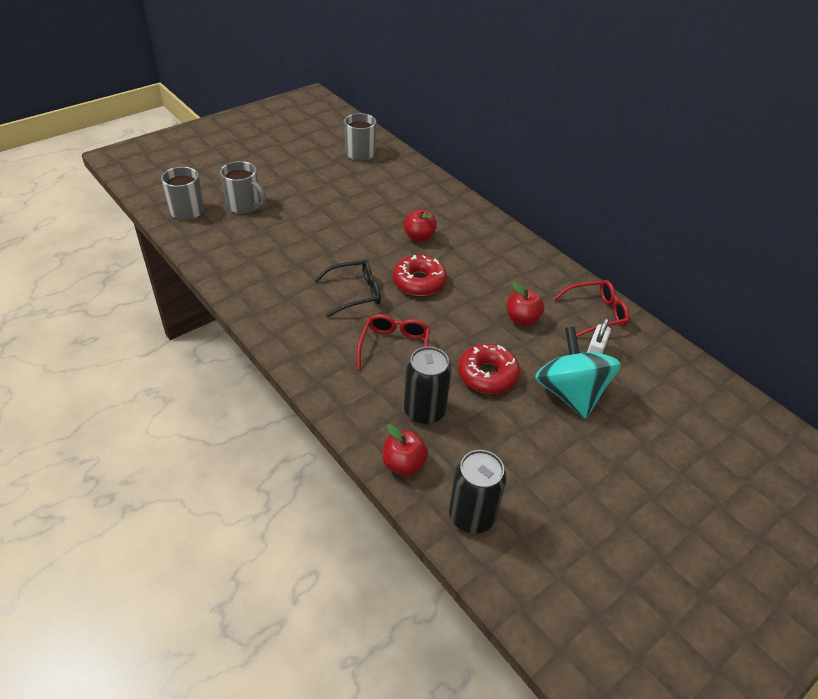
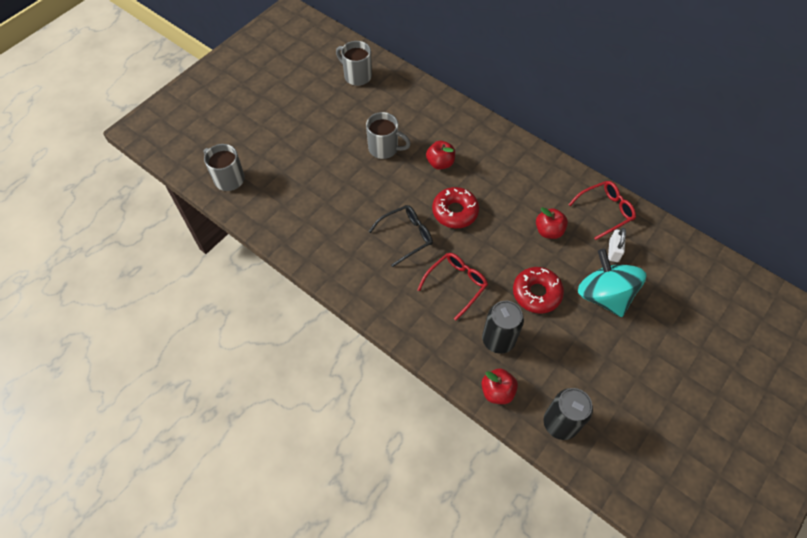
camera: 10 degrees left, 15 degrees up
grey mug [220,161,267,214] -> grey mug moved to [366,112,411,159]
red glasses [357,314,430,370] -> red glasses turned 45 degrees clockwise [417,253,488,320]

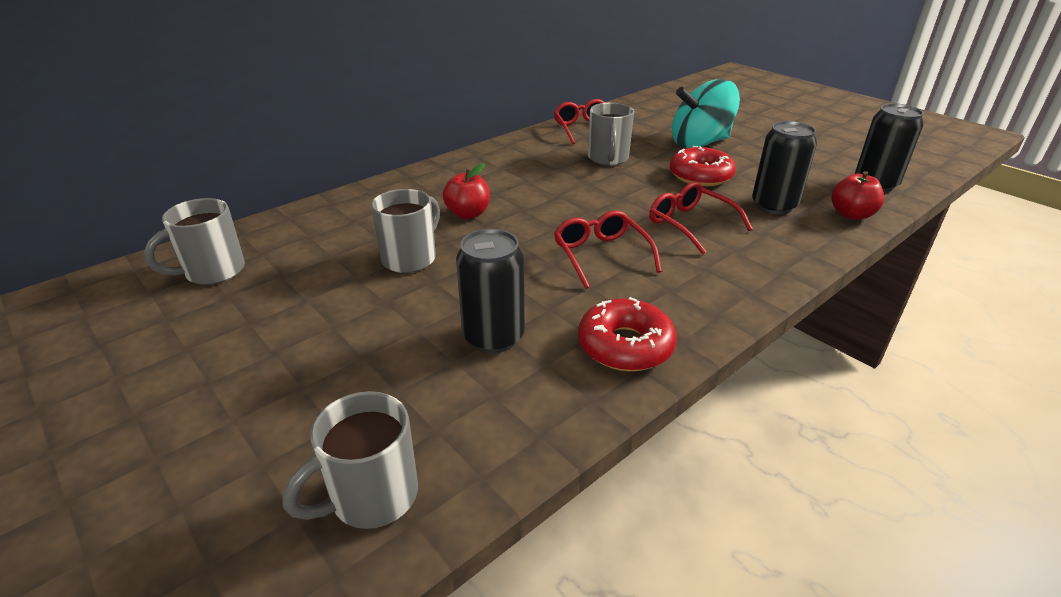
camera: 80 degrees left, 25 degrees down
black glasses [369,205,433,267] -> red glasses [554,210,662,289]
red donut [432,187,479,228] -> red donut moved to [578,297,677,371]
red apple [536,207,568,239] -> grey mug [588,103,634,166]
white padlock [608,228,626,262] -> none
none -> black can [456,229,525,353]

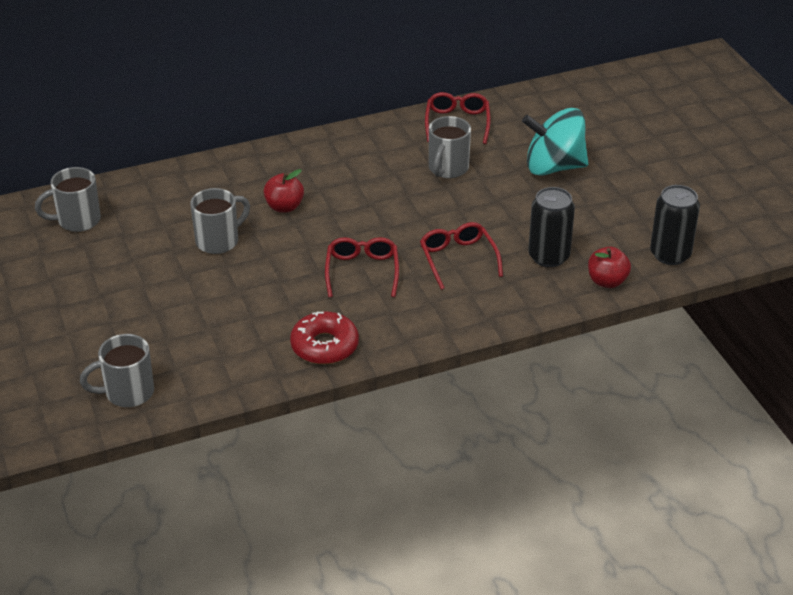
camera: 20 degrees right, 5 degrees up
black can [456,229,525,353] -> none
red donut [670,146,736,186] -> none

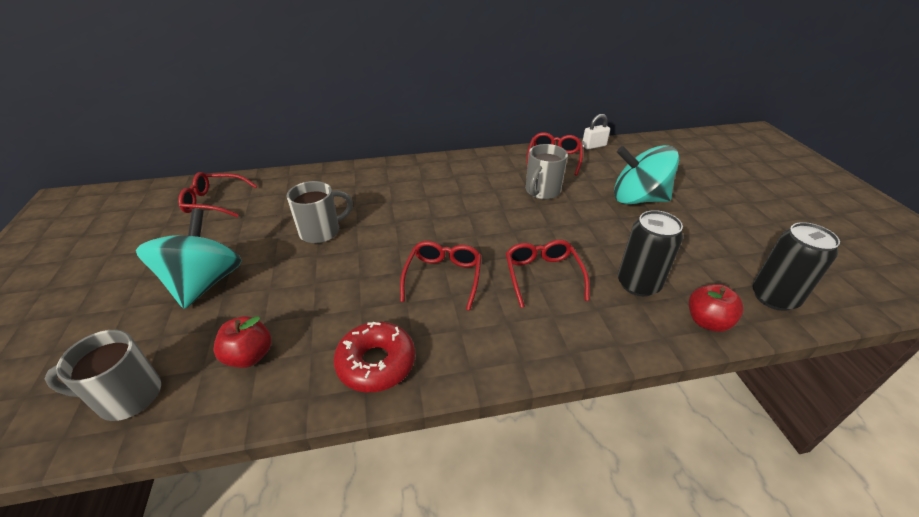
camera: 10 degrees right, 0 degrees up
grey mug [35,167,101,232] -> red glasses [178,172,257,217]
red apple [264,169,304,213] -> red apple moved to [213,316,271,368]
none -> turquoise spinning top [136,209,242,309]
none -> white padlock [582,114,610,149]

